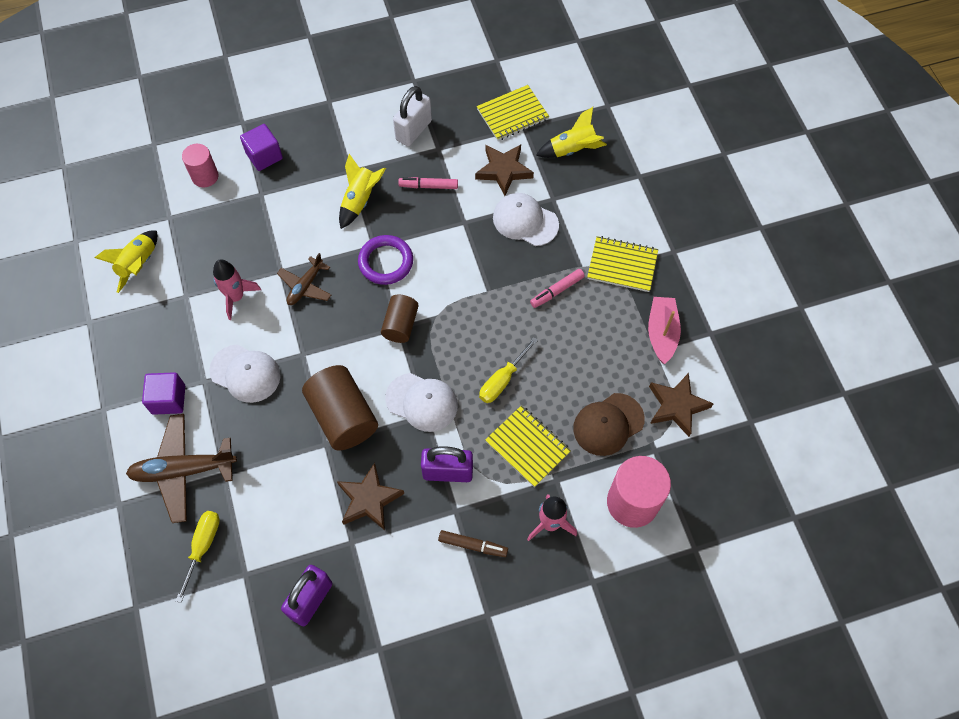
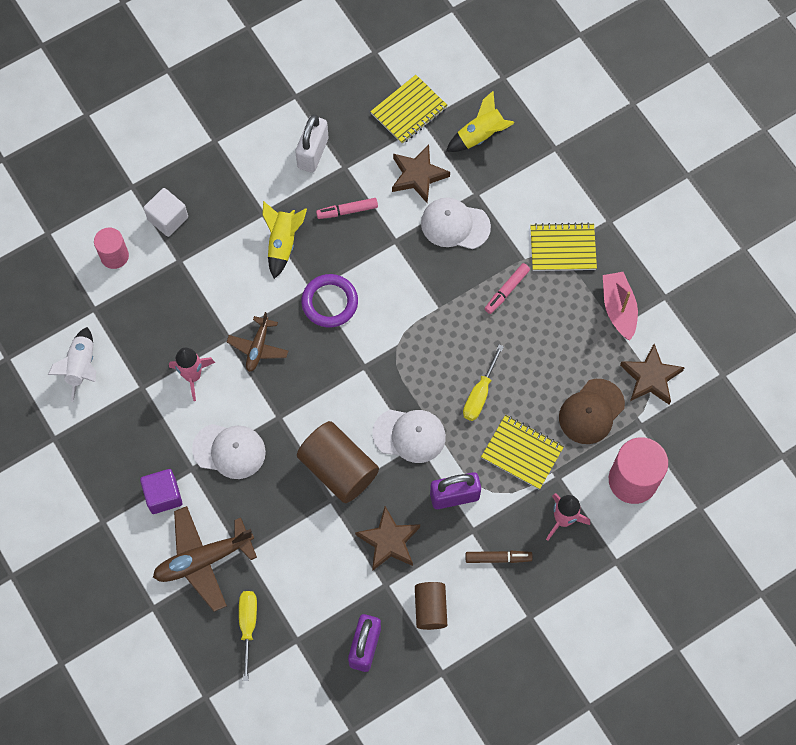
camera: 15 degrees left, 5 degrees up
yellow rocket [94,231,158,293] -> white rocket [48,327,96,402]
purple cube [240,124,283,171] -> white cube [144,188,188,237]
brown cylinder [381,294,418,343] -> brown cylinder moved to [415,582,447,630]

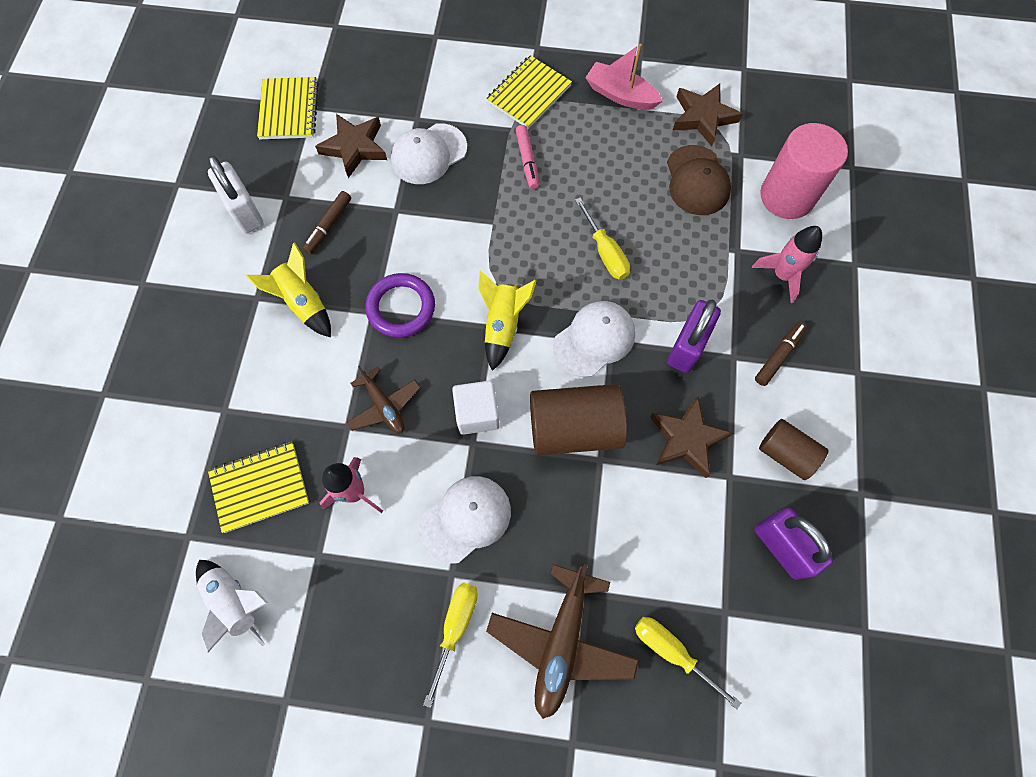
camera: 50 degrees left, 0 degrees up
pink cylinder [94,228,129,269] -> none
purple cube [140,469,182,514] -> yellow screwdriver [423,582,478,708]
white cube [144,188,188,237] -> white cube moved to [452,380,500,435]
pink marker [316,198,378,219] -> brown marker [302,191,351,254]
yellow rocket [446,91,514,152] -> yellow rocket moved to [478,270,537,371]
yellow notebook [481,415,564,490] -> yellow notebook moved to [208,442,309,533]

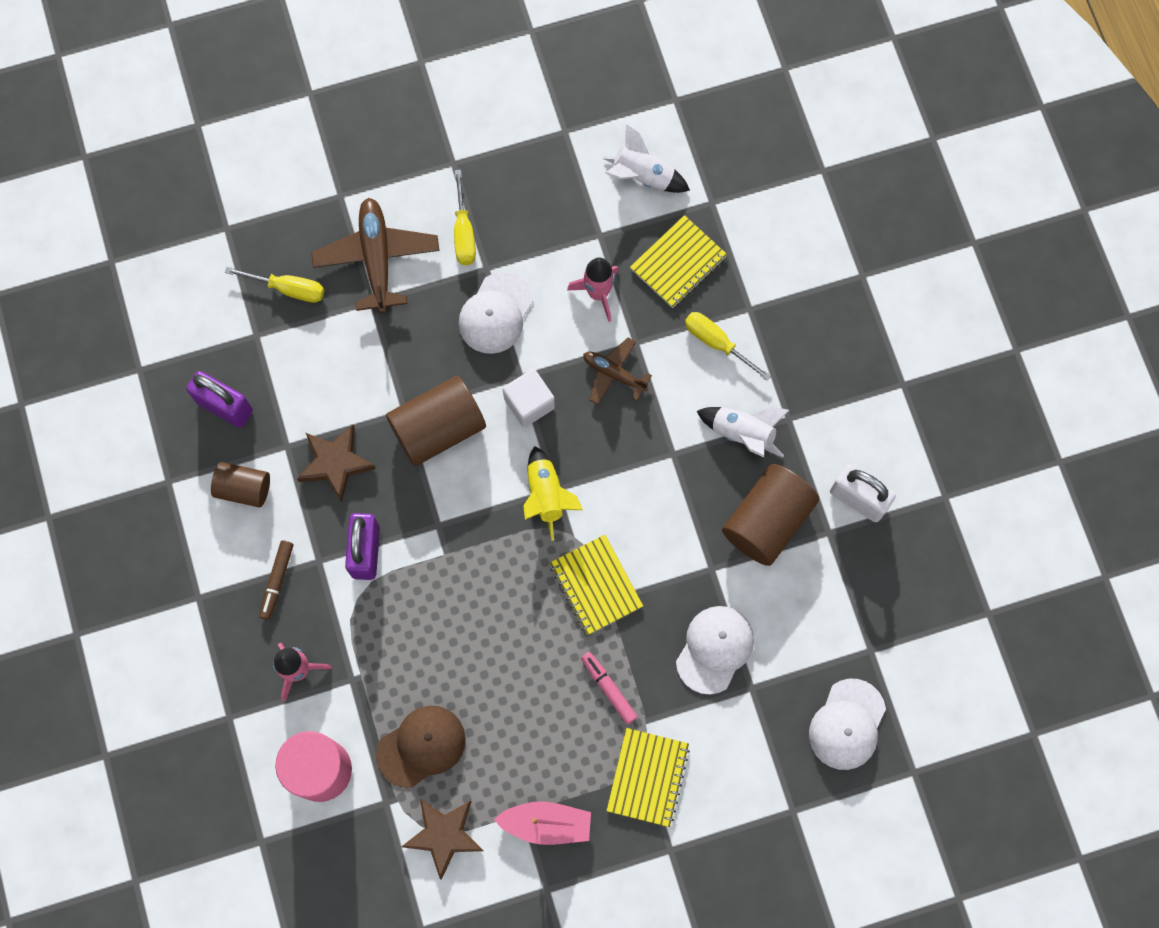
camera: 155 degrees right, 5 degrees up
yellow rocket [246,242,331,338] -> white rocket [697,407,789,458]
yellow notebook [257,77,319,139] -> yellow notebook moved to [550,535,643,635]
brown marker [302,191,351,254] -> brown cylinder [722,464,819,566]
brown star [315,114,387,178] -> none
purple ring [365,273,435,338] -> none
white cap [553,301,635,377] -> white cap moved to [809,679,886,770]
yellow screwdriver [575,197,630,280] -> yellow screwdriver moved to [685,312,771,381]
brown cap [667,145,731,215] -> brown cap turned 90 degrees clockwise [376,706,466,788]

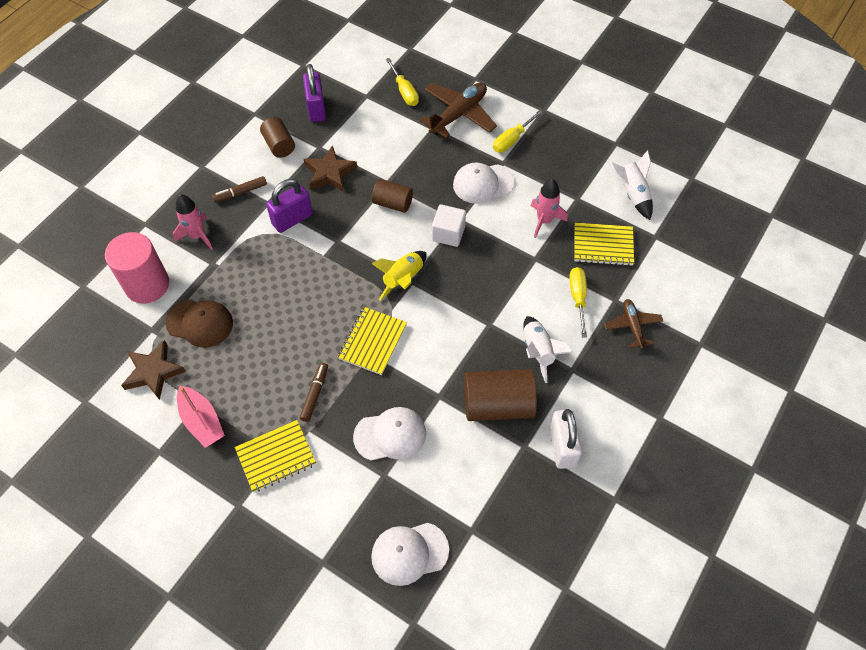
camera: 50 degrees right, 15 degrees down
brown cylinder [386,375,486,466] -> brown cylinder [372,179,413,213], size x0.60
pink marker [581,652,638,724] -> brown marker [300,363,328,422]
brown plane [583,338,652,405] -> brown plane moved to [604,299,663,349]

